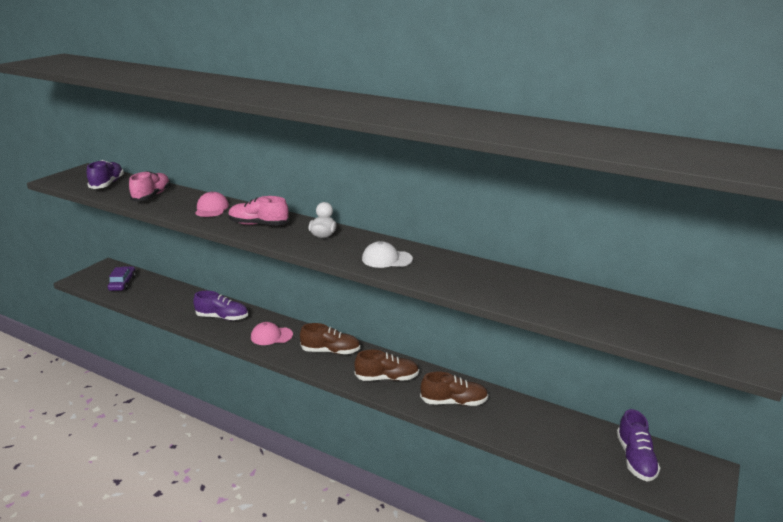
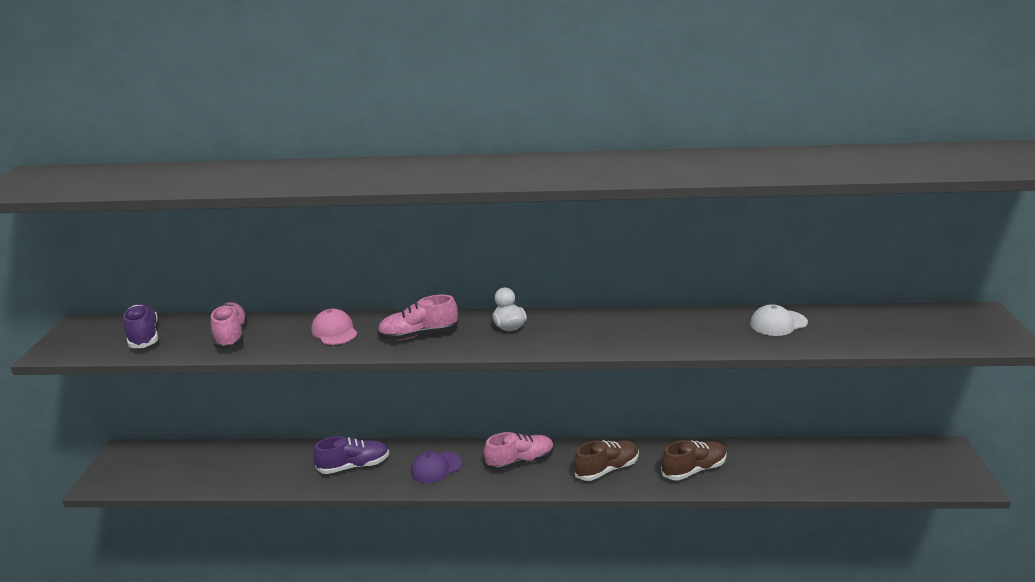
camera: 25 degrees left, 0 degrees up
purple car [108,266,136,291] -> none
pink cap [251,322,293,345] -> purple cap [411,451,462,483]
brown shoe [300,323,360,354] -> pink shoe [484,432,554,471]
white cap [362,241,413,268] -> white cap moved to [750,304,808,336]
purple shoe [617,409,661,482] -> none

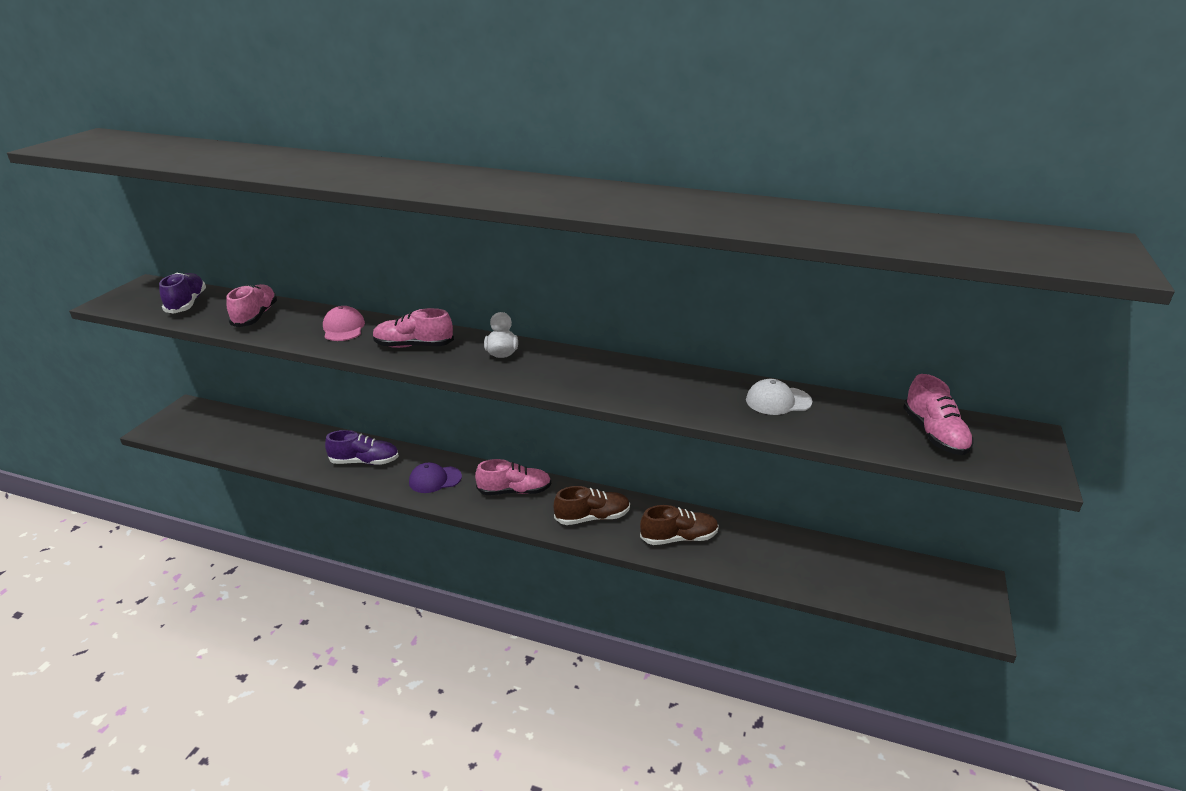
camera: 15 degrees right, 5 degrees up
none -> pink shoe [903,374,974,455]

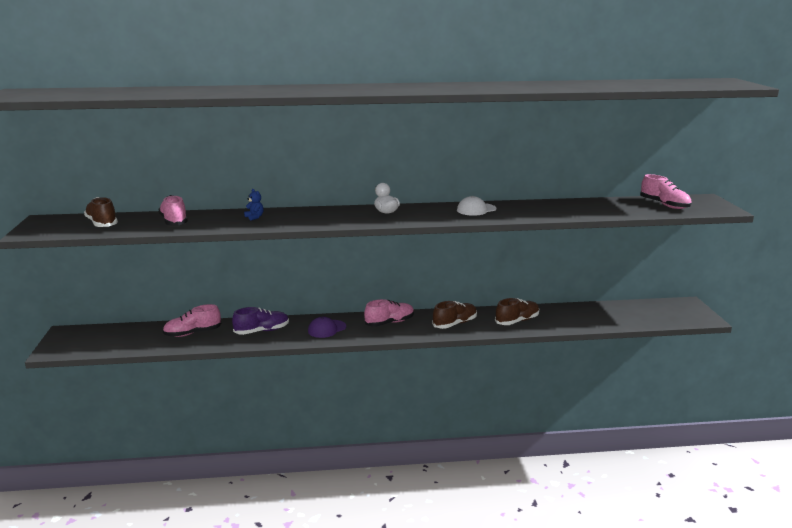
camera: 25 degrees left, 10 degrees down
purple shoe [159,273,206,314] -> brown shoe [84,197,118,227]
pink cap [323,306,365,341] -> blue teddy bear [244,189,264,220]
pink shoe [373,308,454,348] -> pink shoe moved to [162,304,221,337]
white cap [746,379,812,415] -> white cap moved to [457,196,496,216]

